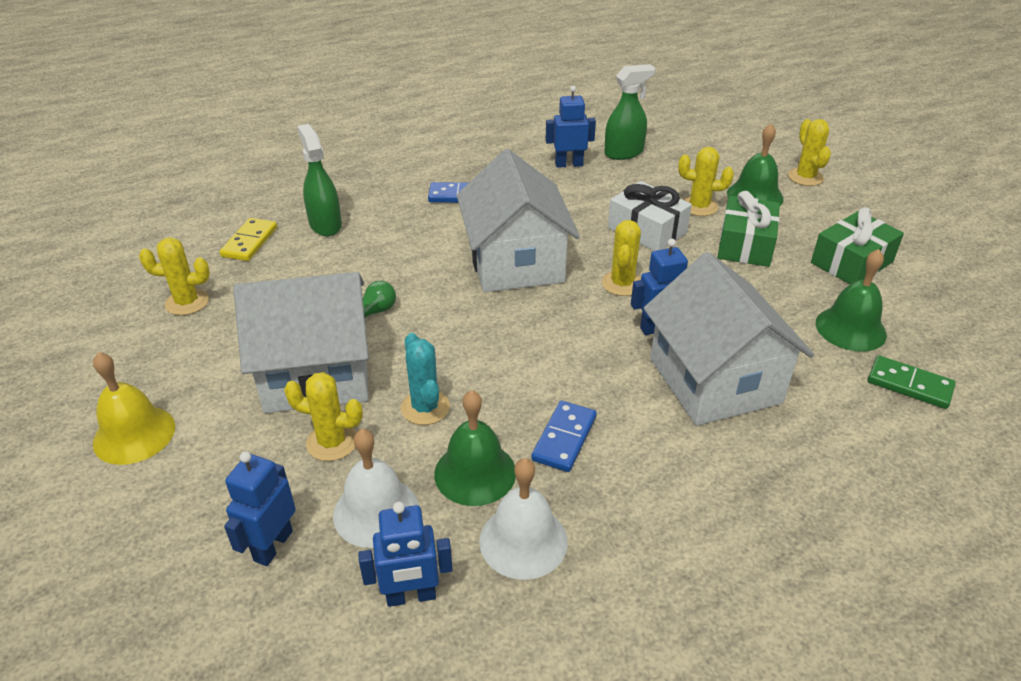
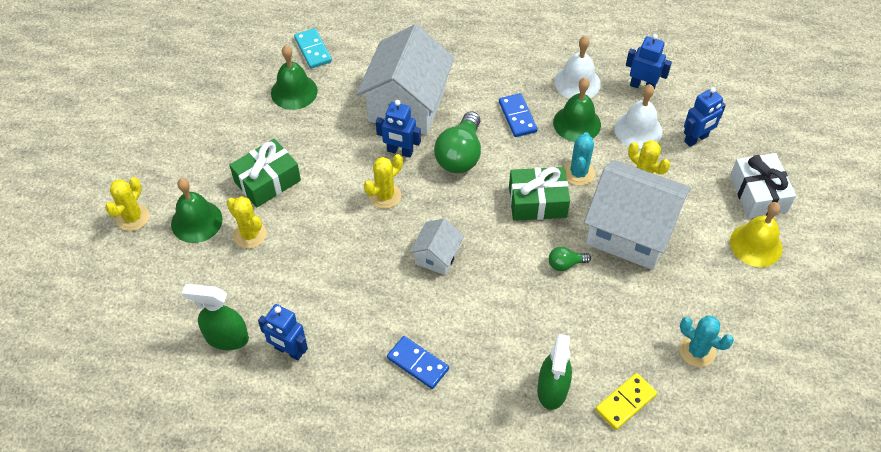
camera: 145 degrees left, 15 degrees up
yellow cactus [139,238,210,315] -> turquoise cactus [680,315,734,367]
white house [457,149,580,292] -> white house [410,218,464,275], size x0.48
blue domino [531,401,597,472] -> blue domino turned 75 degrees counterclockwise [499,93,538,137]
white gift [608,181,692,251] -> white gift moved to [730,153,796,218]
green gift [811,207,904,284] -> green gift moved to [509,167,570,221]
green domino [868,355,956,409] -> turquoise domino [294,28,332,69]
none -> green light bulb [434,111,481,173]

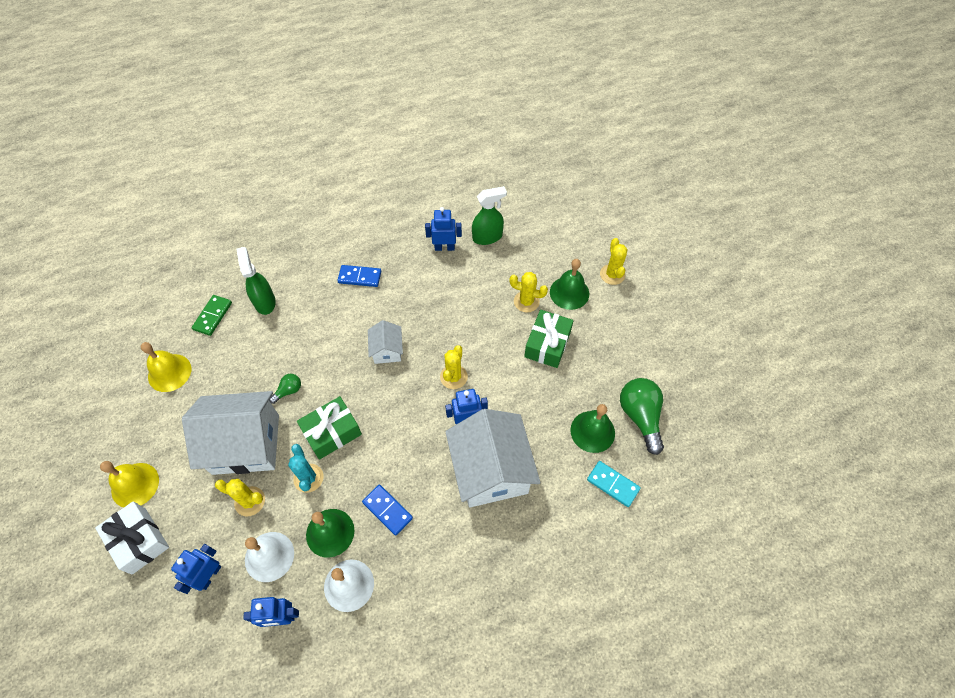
camera: 150 degrees right, 5 degrees up
green light bulb [434,111,481,173] -> green light bulb moved to [620,378,664,455]
yellow domino [595,373,657,430] -> green domino [192,295,232,336]
turquoise cactus [680,315,734,367] -> yellow bell [141,342,191,392]

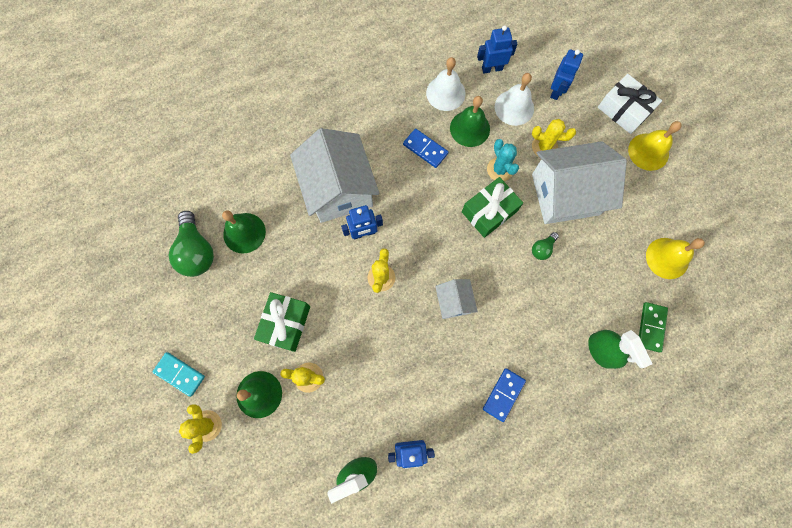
camera: 175 degrees right, 15 degrees up
blue domino [337,265,381,287] -> blue domino turned 60 degrees counterclockwise [483,368,526,422]
turquoise domino [587,461,641,507] -> turquoise domino moved to [153,352,205,397]

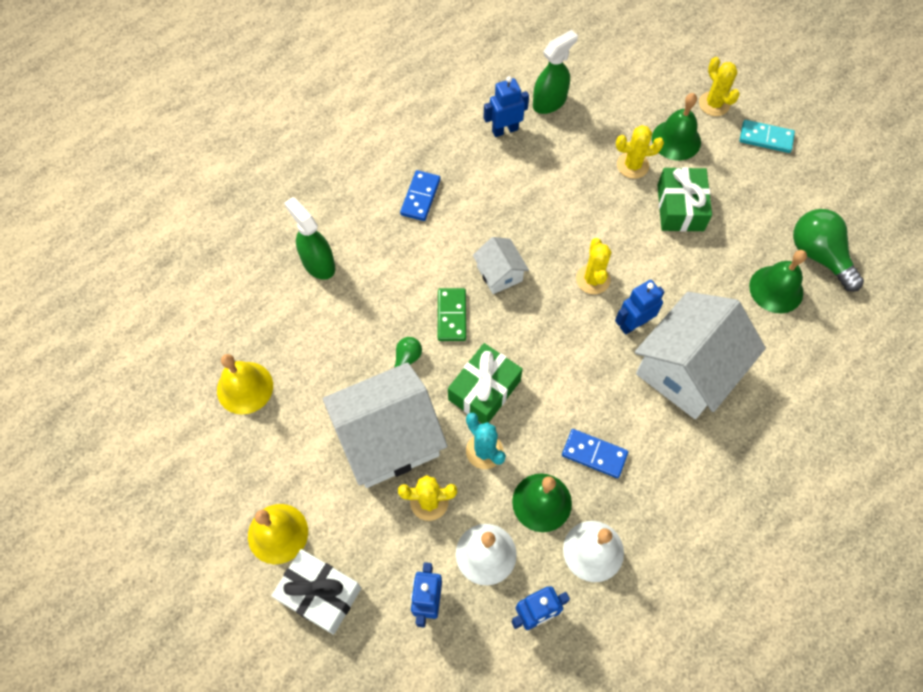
camera: 165 degrees right, 10 degrees down
white house [290,128,379,223] -> white house turned 75 degrees clockwise [635,292,766,419]
green domino [639,302,668,352] -> green domino moved to [438,288,466,341]

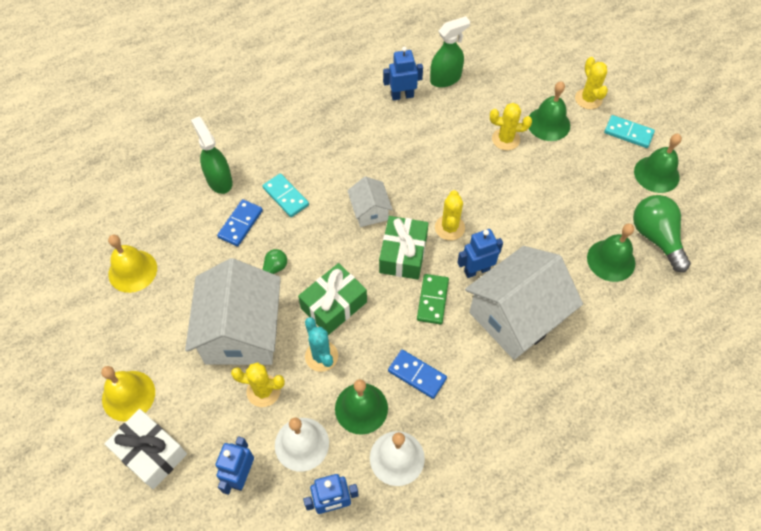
camera: 10 degrees right, 5 degrees down
white house [323,362,448,488] -> white house turned 75 degrees counterclockwise [185,258,281,365]
blue domino [400,170,441,221] -> blue domino moved to [217,199,263,247]
green domino [438,288,466,341] -> green domino moved to [417,274,449,325]
green gift [657,167,712,232] -> green gift moved to [379,216,429,280]
none -> turquoise domino [262,173,309,217]
none -> green bell [634,134,682,193]

